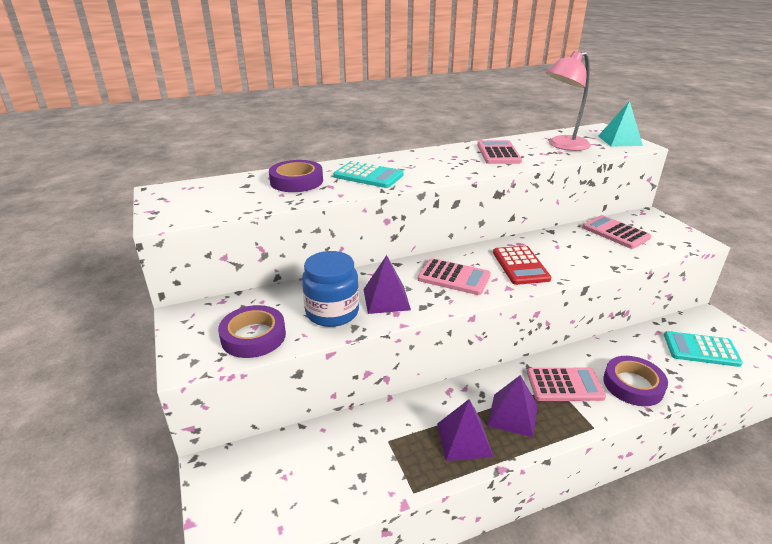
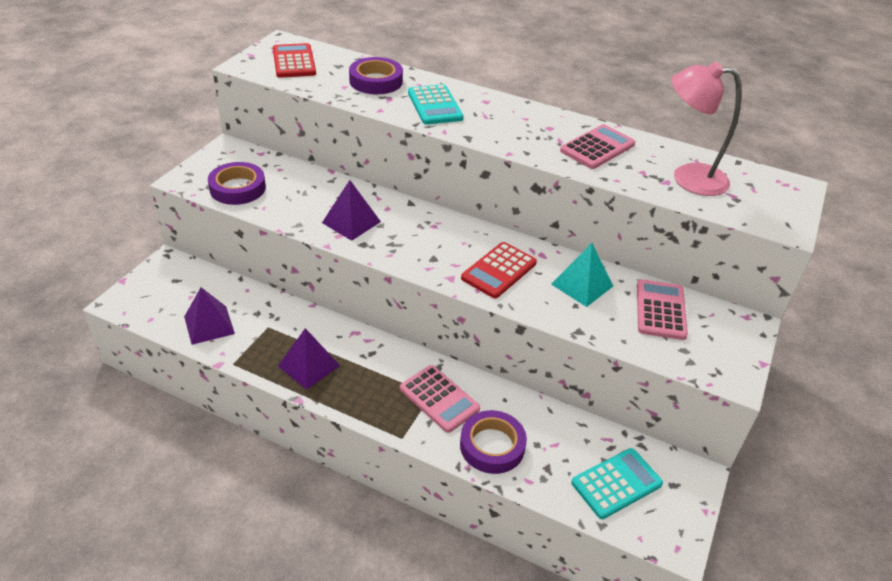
camera: 45 degrees right, 10 degrees up
blue jar [302,251,359,327] -> none
pink calculator [418,258,491,295] -> none
purple pyramid [487,375,537,437] -> purple pyramid moved to [184,287,235,345]
turquoise pyramid [598,101,643,146] -> turquoise pyramid moved to [551,243,613,307]
turquoise calculator [664,331,743,367] -> turquoise calculator turned 90 degrees clockwise [571,448,663,519]
none -> red calculator [273,43,316,78]

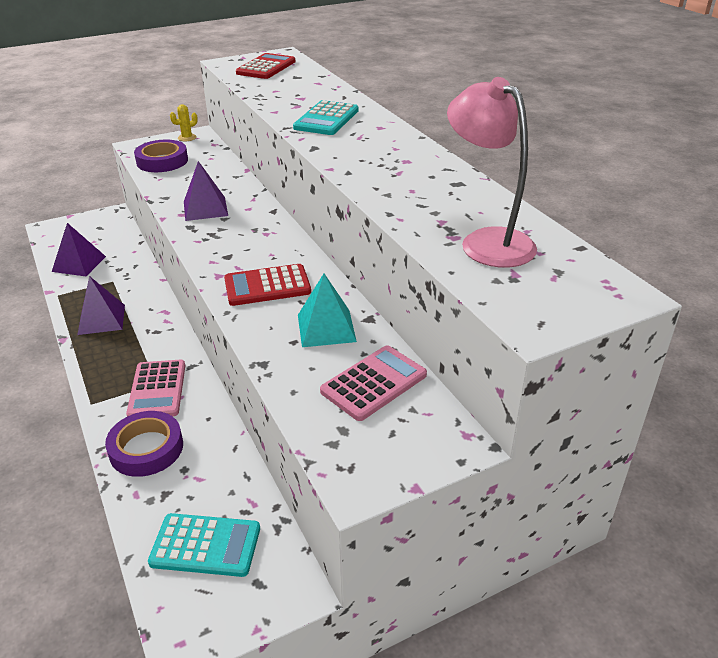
camera: 40 degrees right, 5 degrees down
purple tape [349,57,403,94] -> none
pink calculator [560,124,635,169] -> none
none -> yellow cactus [170,104,198,141]

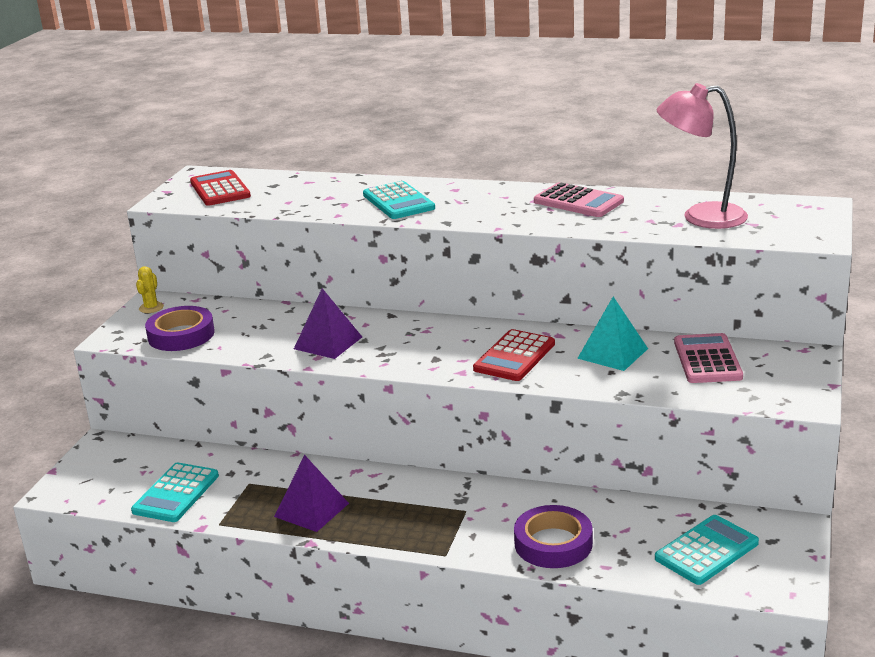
camera: 45 degrees left, 10 degrees down
purple pyramid [52,223,106,276] -> turquoise calculator [131,462,219,522]
pink calculator [126,360,185,416] -> pink calculator moved to [534,182,624,217]

